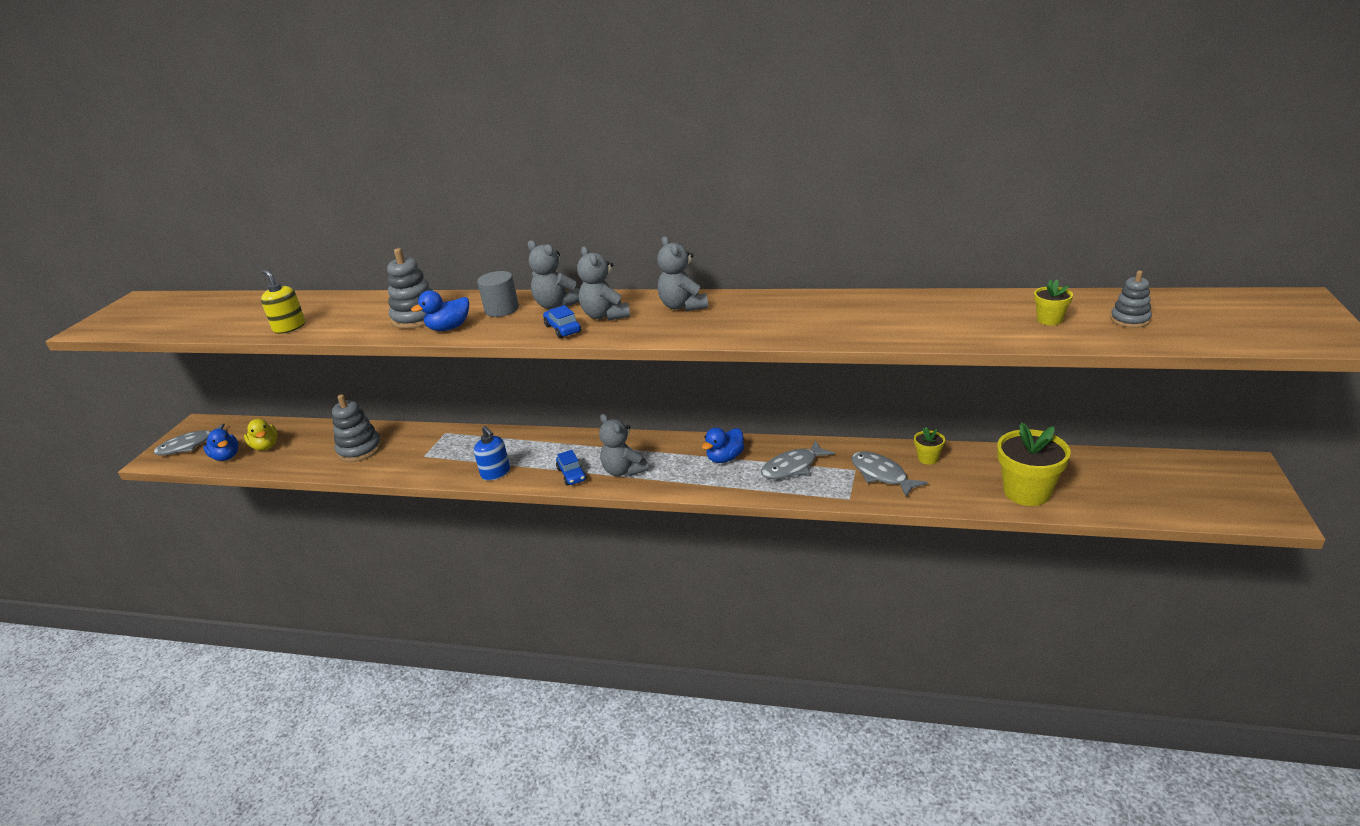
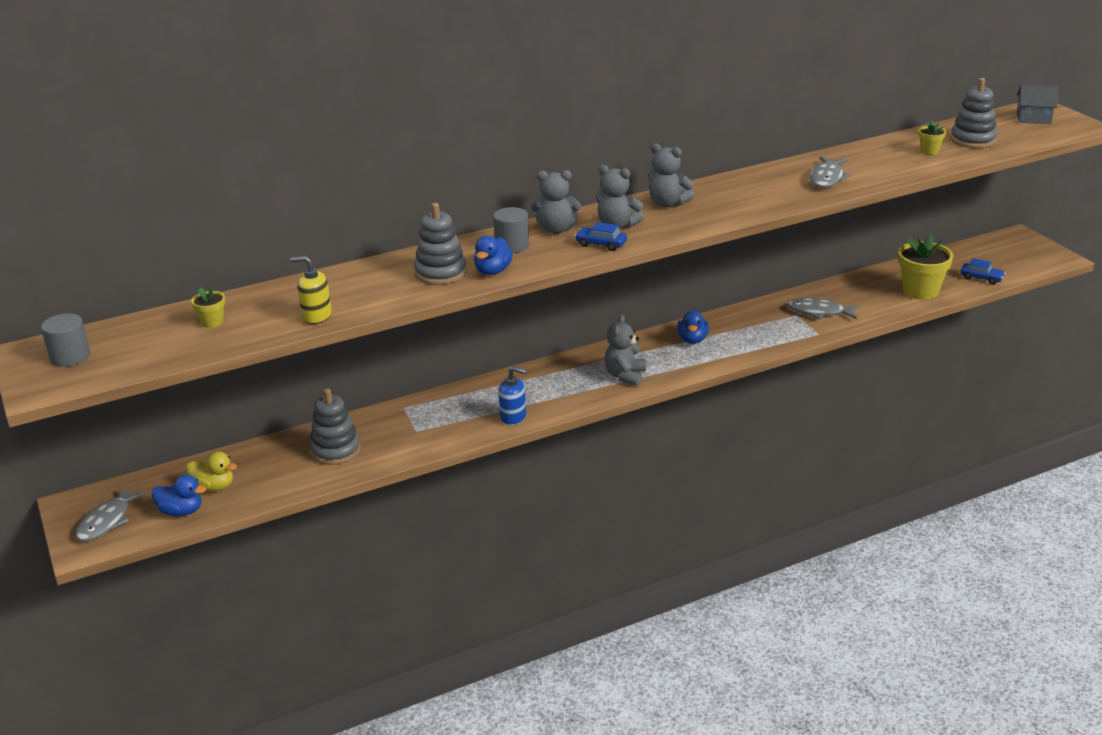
camera: 40 degrees left, 0 degrees up
blue car [556,450,587,486] -> blue car moved to [960,258,1006,285]
grey teddy bear [599,414,649,477] -> grey teddy bear turned 90 degrees clockwise [604,315,646,386]
grey fish [761,440,835,479] -> grey fish moved to [810,156,851,188]
yellow flower pot [914,427,945,465] -> yellow flower pot moved to [191,286,225,328]
grey stacking toy [1110,271,1152,328] -> grey stacking toy [950,78,997,148], size x1.68
none -> grey cylinder [41,313,90,367]
none -> grey house [1016,85,1058,124]

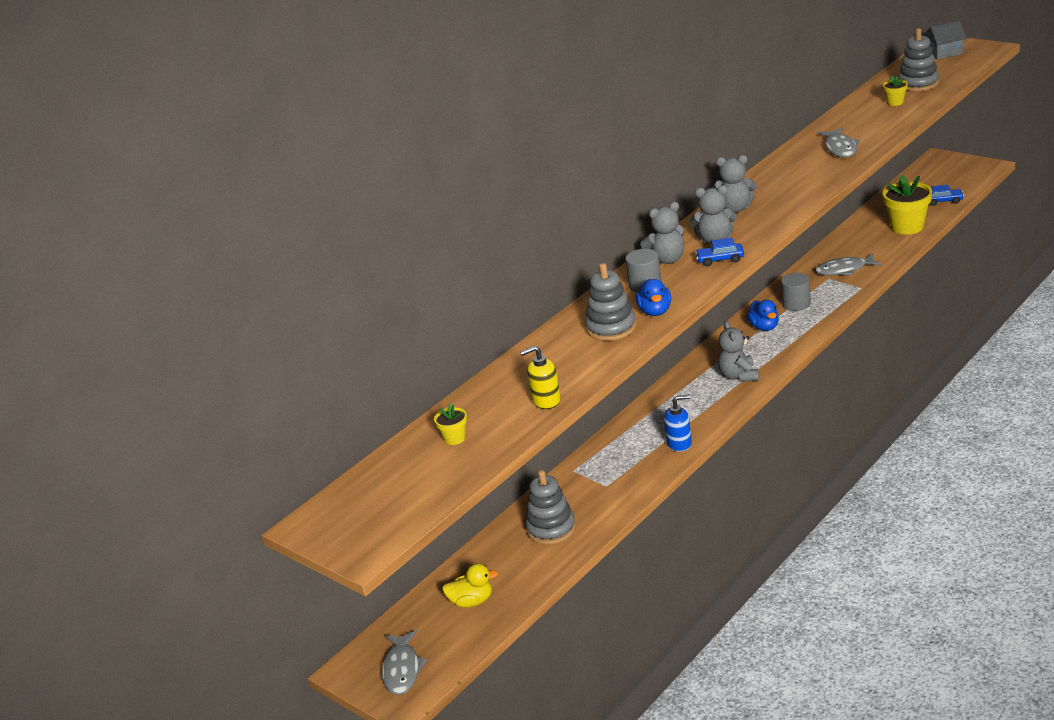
camera: 20 degrees left, 0 degrees up
grey cylinder [41,313,90,367] -> grey cylinder moved to [781,273,811,311]
blue duck [152,475,206,516] -> none

